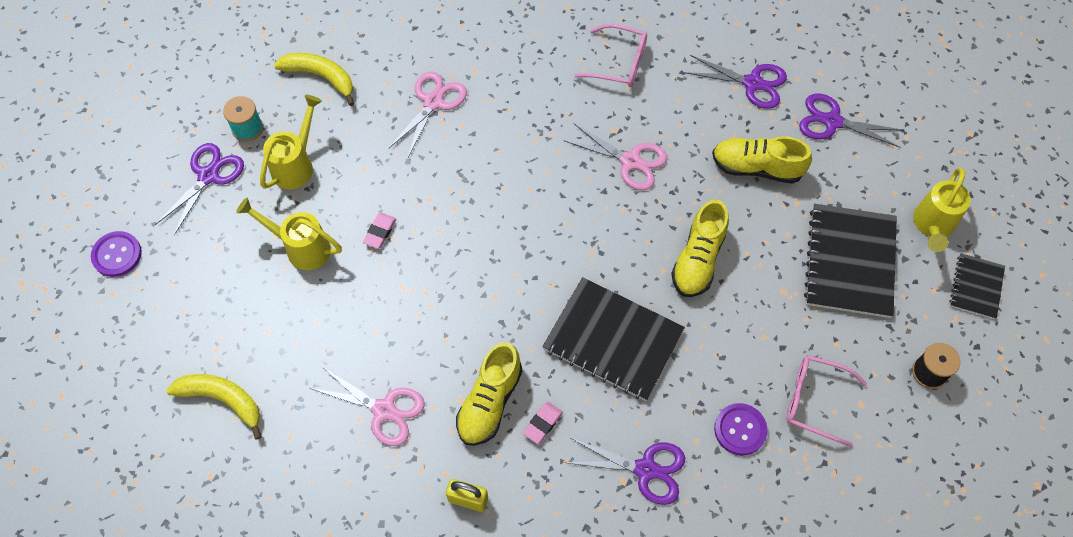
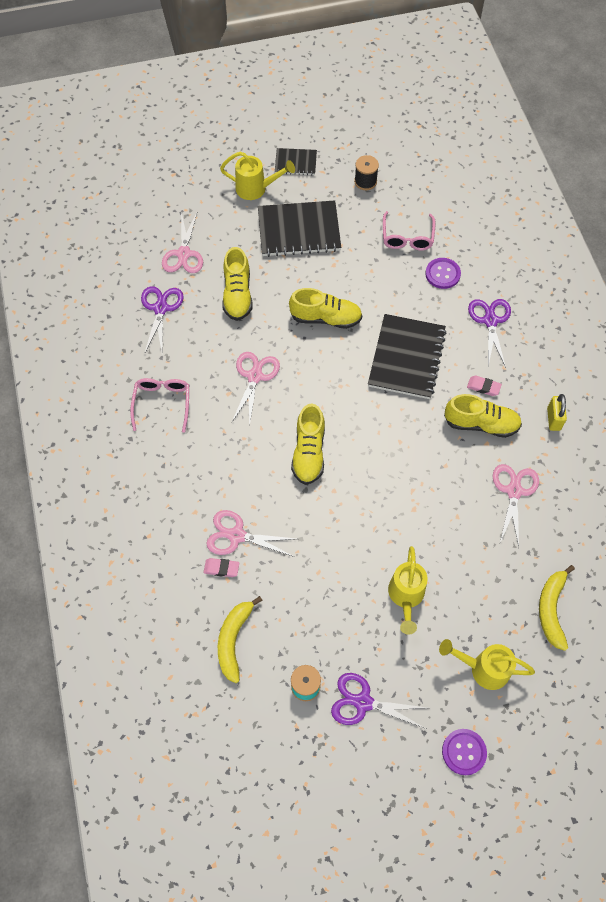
camera: 105 degrees left, 0 degrees up
yellow watering can [260,95,322,189] -> yellow watering can moved to [439,639,535,690]
pink eraser [363,213,396,249] -> pink eraser moved to [204,558,239,577]
purple scissors [799,93,904,148] -> pink scissors [162,211,203,273]
none -> yellow shoe [291,404,325,485]

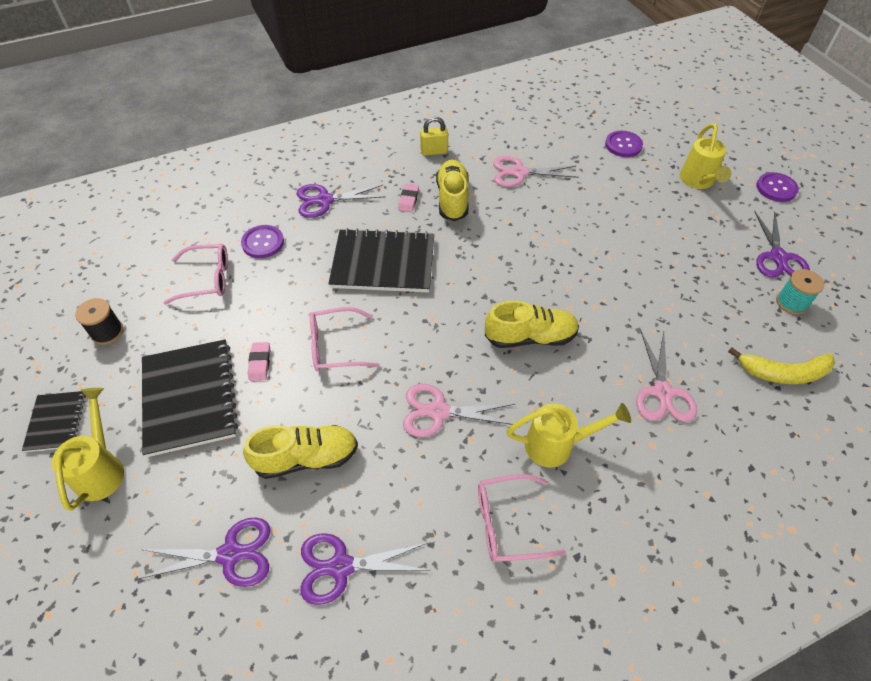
camera: 100 degrees left, 10 degrees down
pink scissors [162,211,203,273] -> purple scissors [138,517,270,587]
pink eraser [204,558,239,577] -> pink eraser moved to [248,342,270,381]
yellow shoe [289,288,362,329] -> pink glasses [310,307,380,371]
yellow watering can [388,546,428,635] -> yellow watering can moved to [506,403,631,467]
yellow banana [539,565,575,651] -> purple button [605,131,643,157]

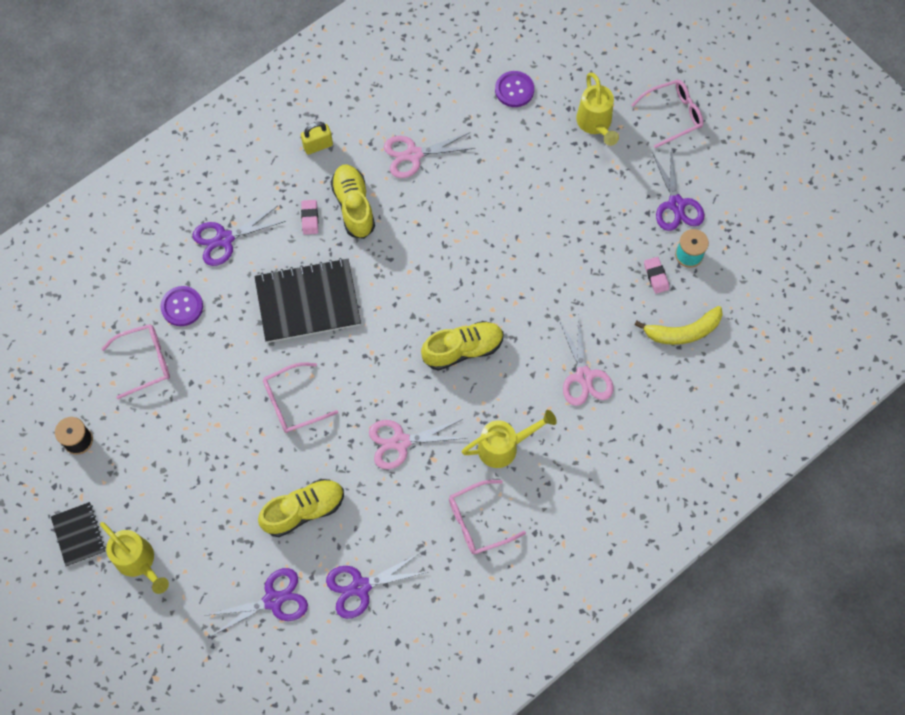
camera: 15 degrees left, 15 degrees up
yellow watering can [52,388,124,511] -> yellow watering can turned 150 degrees clockwise [100,522,169,594]
black notebook [142,339,238,457] -> none
pink eraser [248,342,270,381] -> pink eraser moved to [644,257,669,294]
purple button [756,172,799,202] -> pink glasses [631,79,703,148]

